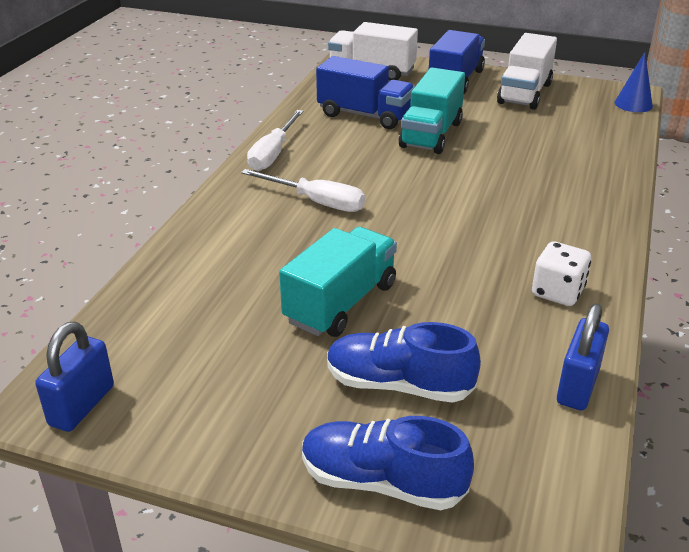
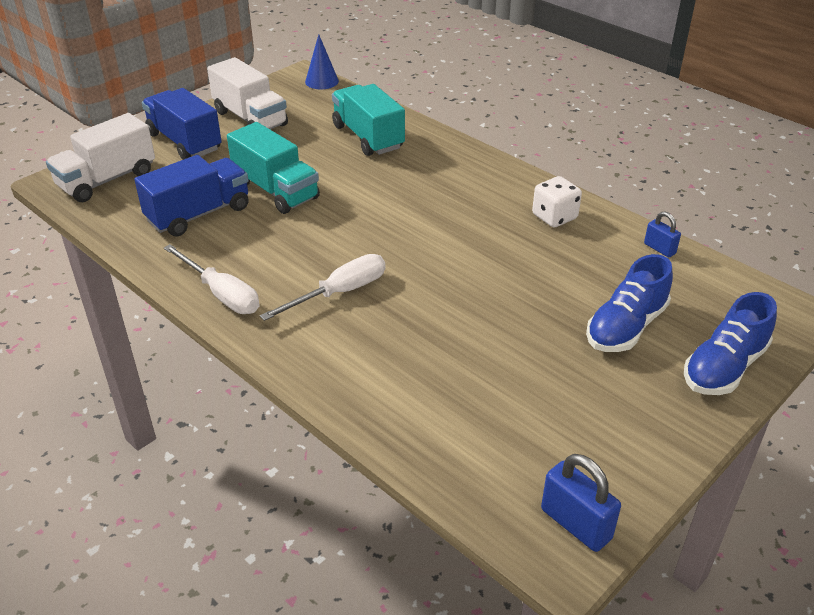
camera: 65 degrees left, 5 degrees up
turquoise truck [279,227,397,337] -> turquoise truck moved to [332,84,405,156]
blue padlock [557,304,609,410] -> blue padlock [644,211,681,257], size x0.61

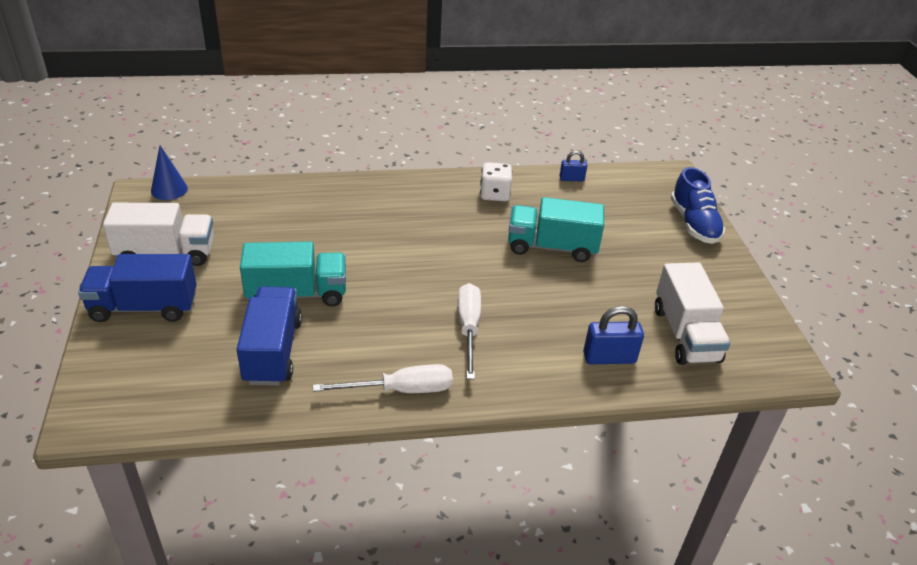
camera: 55 degrees left, 0 degrees up
white truck [46,113,155,202] -> white truck moved to [655,262,731,365]
turquoise truck [332,84,405,156] -> turquoise truck moved to [508,197,604,262]
blue padlock [541,454,621,552] -> blue padlock moved to [583,306,644,365]
blue shoe [586,254,673,352] -> none

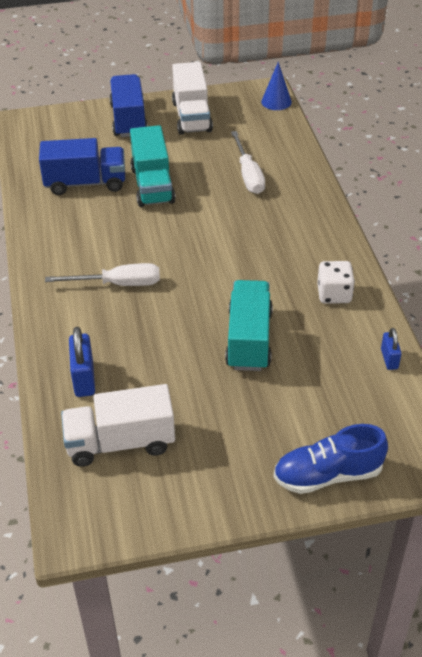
camera: 90 degrees right, 5 degrees up
white screwdriver [313,364,453,393] -> white screwdriver moved to [231,131,265,194]

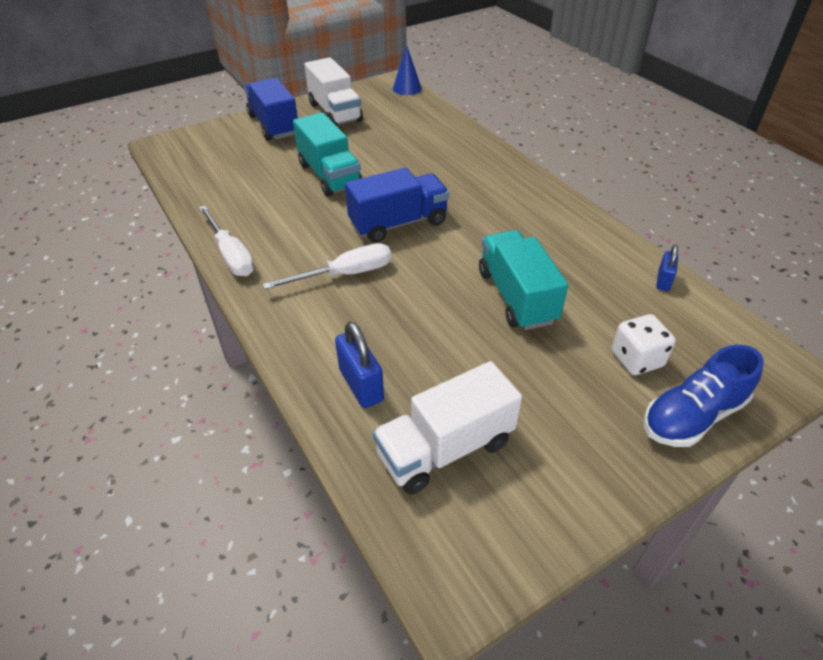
camera: 20 degrees left, 0 degrees up
blue truck [39,138,125,195] -> blue truck moved to [345,168,449,243]
white screwdriver [231,131,265,194] -> white screwdriver moved to [199,205,255,276]
white dice [317,261,355,304] -> white dice moved to [611,314,676,375]
blue padlock [381,328,401,370] -> blue padlock turned 45 degrees clockwise [656,245,678,291]

